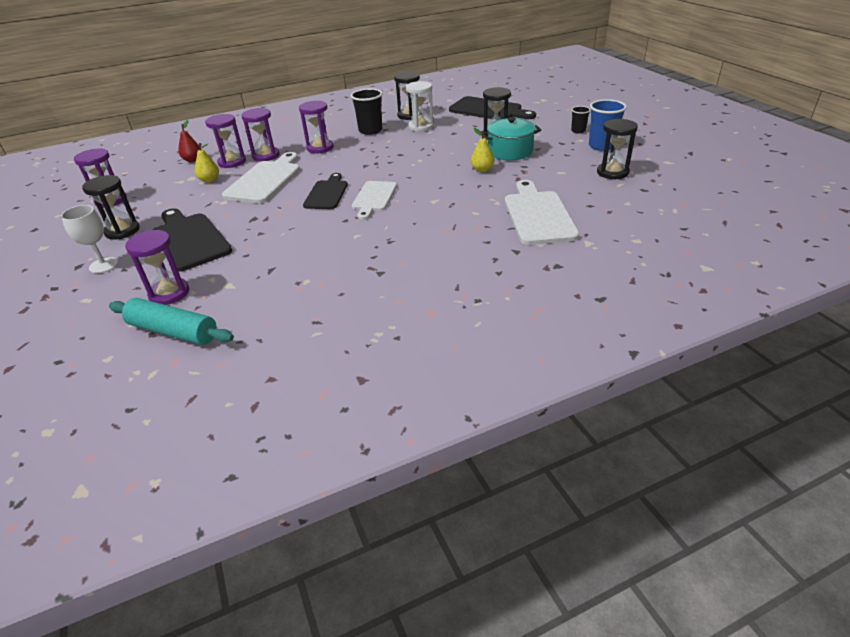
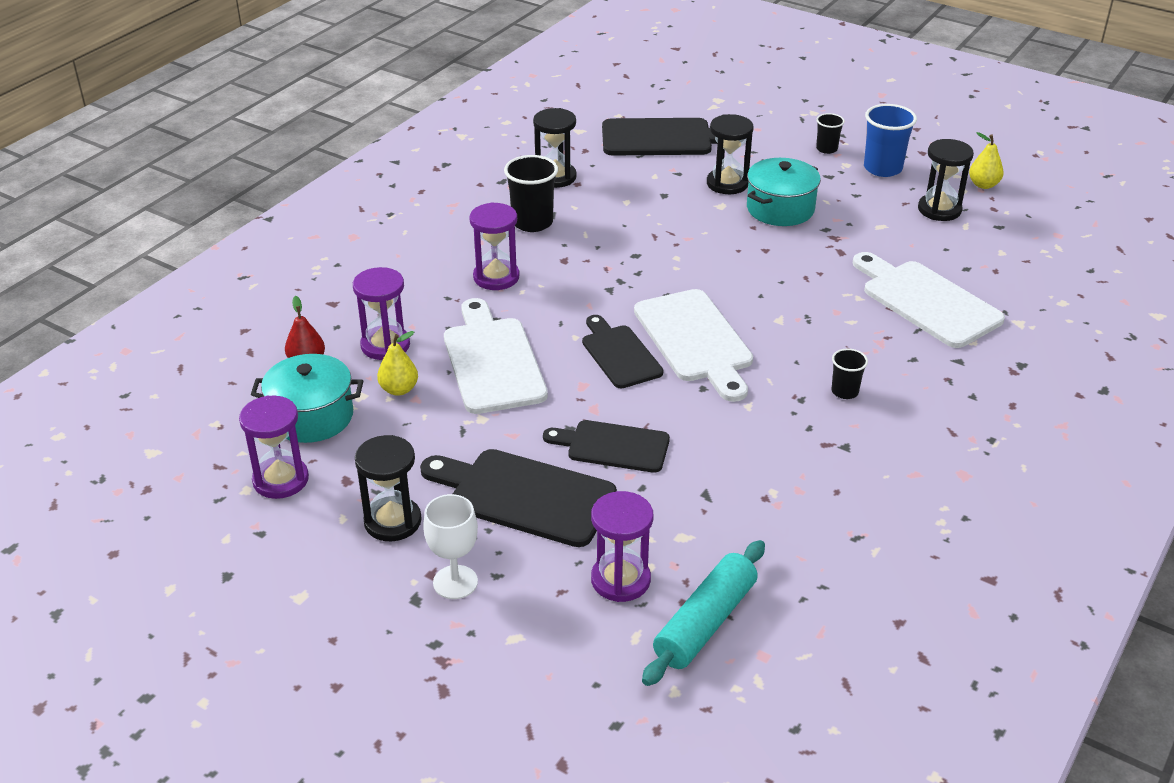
camera: 35 degrees left, 0 degrees up
turquoise rolling pin [109,298,234,345] -> turquoise rolling pin turned 45 degrees counterclockwise [642,540,765,686]
purple hourglass [241,108,280,161] -> none
white cutting board [352,181,397,220] -> white cutting board [634,289,753,402], size x1.52
white hourglass [406,81,434,132] -> none
yellow pear [471,128,494,172] -> yellow pear moved to [969,132,1004,189]
none -> turquoise pot [251,354,363,443]
none -> black cutting board [543,420,670,473]
none -> black cup [832,348,868,399]

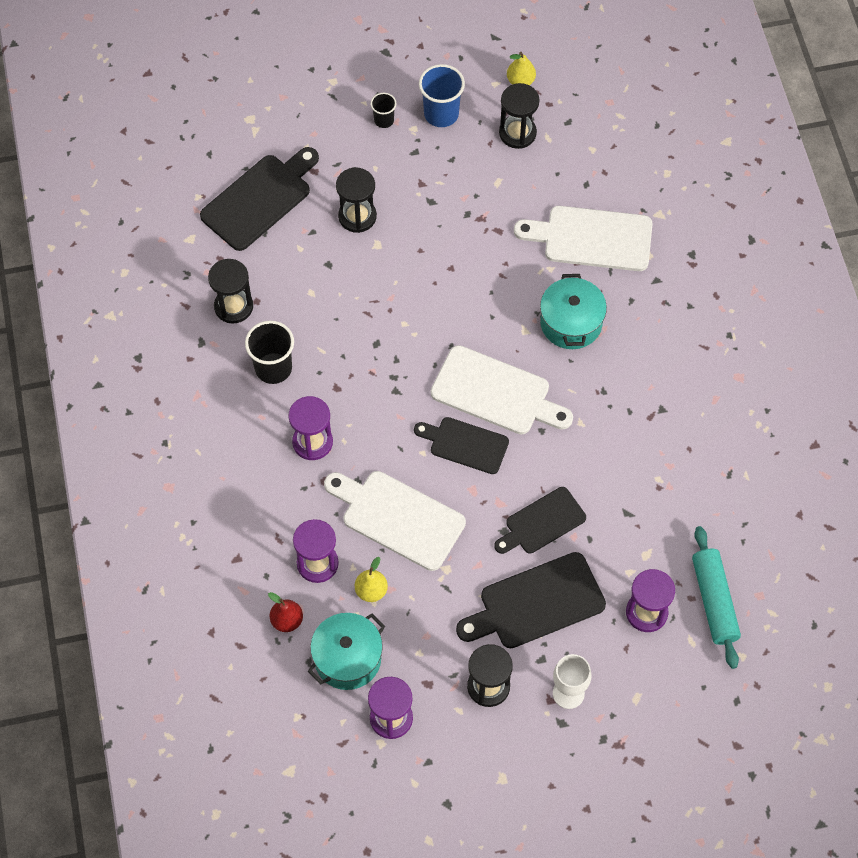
camera: 45 degrees left, 25 degrees up
turquoise pot [747,158,821,226] -> turquoise pot moved to [540,274,607,349]
black cup [832,348,868,399] -> none

